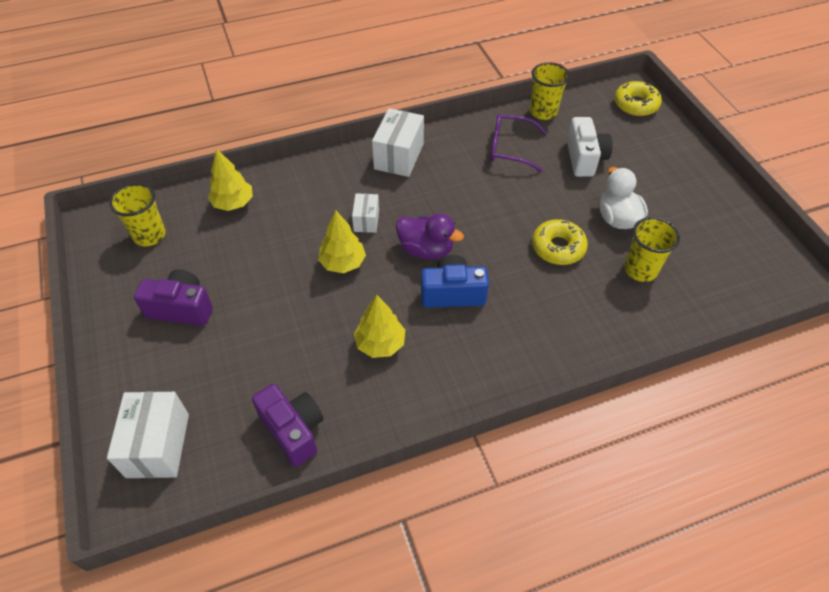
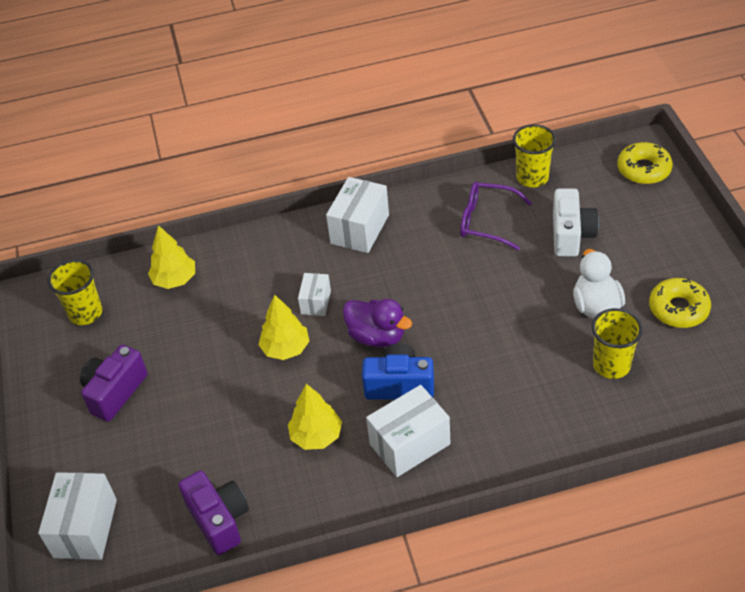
camera: 10 degrees right, 5 degrees down
purple camera [134,269,213,326] -> purple camera turned 75 degrees counterclockwise [80,345,147,422]
yellow donut [532,219,588,265] -> yellow donut moved to [649,278,711,328]
none -> white box [366,385,450,477]

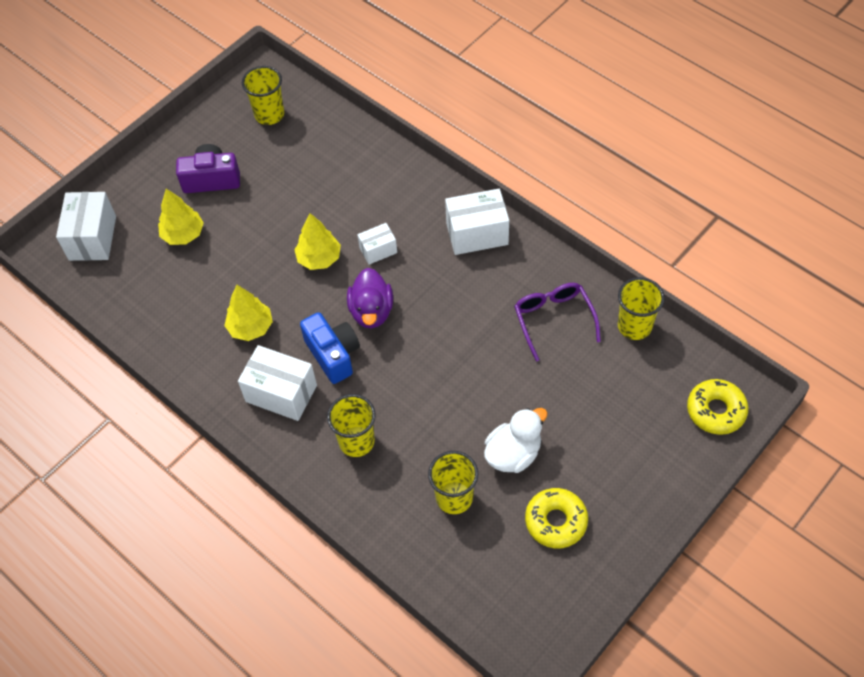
camera: 55 degrees right, 10 degrees up
white box [38,472,117,560] -> white box turned 60 degrees counterclockwise [56,192,116,261]
yellow tree [148,225,195,289] -> yellow tree moved to [158,189,204,245]
purple camera [179,470,249,555] -> none
white camera [553,189,599,256] -> none
none -> yellow cup [327,394,376,457]

